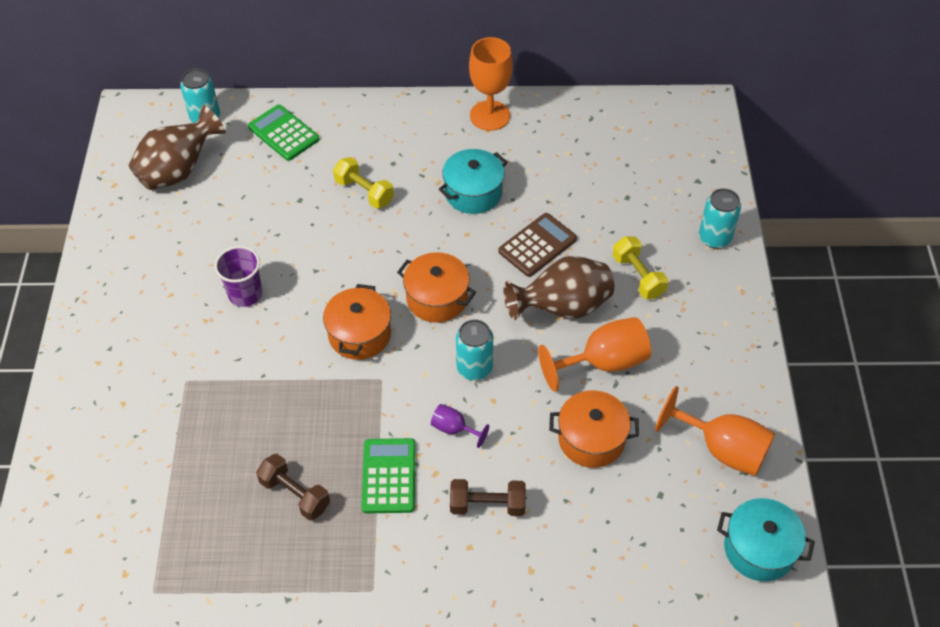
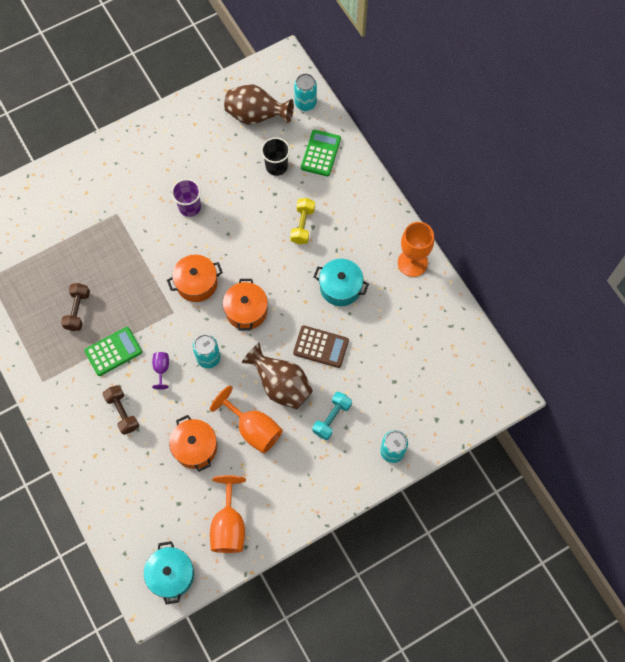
camera: 60 degrees right, 15 degrees up
yellow dumbbell [613,236,669,299] -> turquoise dumbbell [312,392,352,440]
none -> black cup [261,137,290,176]

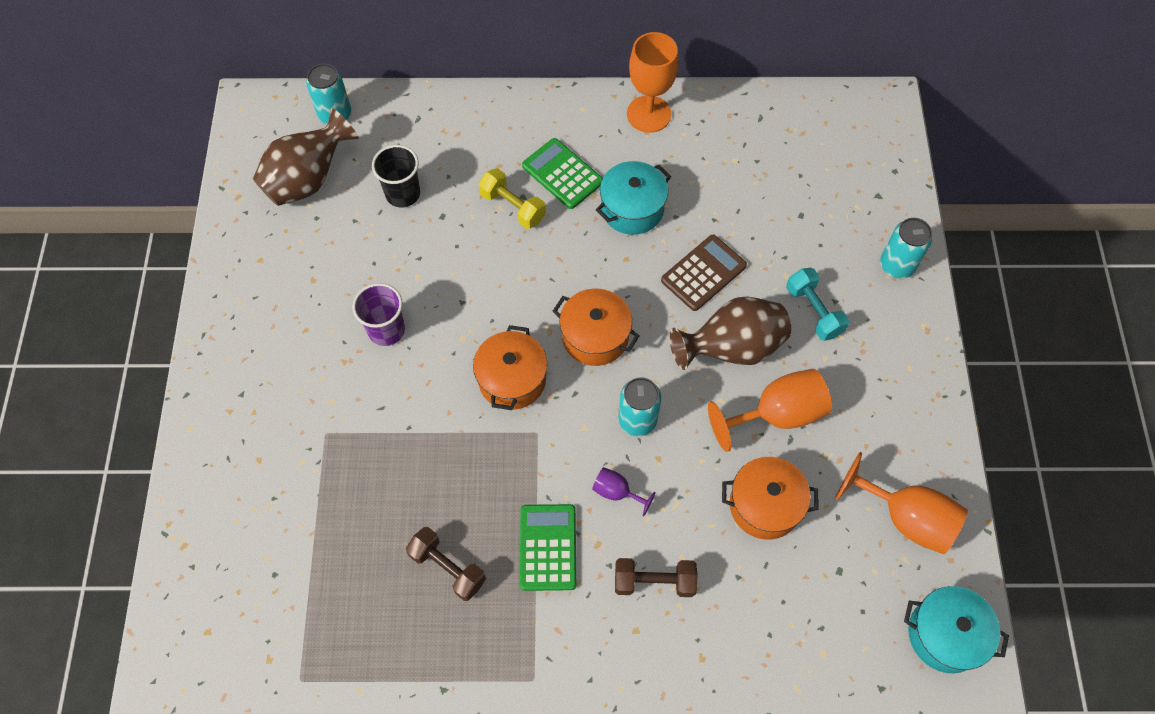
camera: 60 degrees left, 5 degrees down
green calculator [301,130,341,176] -> green calculator moved to [522,138,603,209]

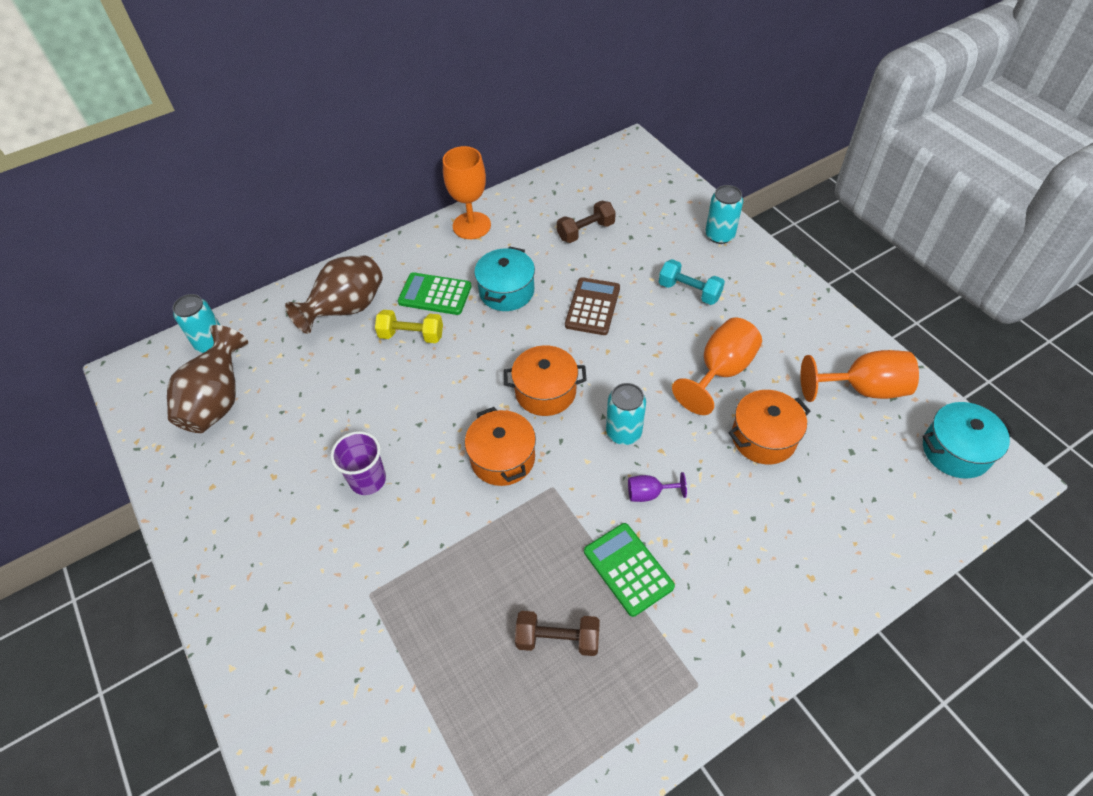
camera: 30 degrees left, 10 degrees down
black cup [372,145,420,208] -> none
brown dumbbell [615,558,698,597] -> brown dumbbell moved to [557,201,616,243]
brown vase [670,296,791,370] -> brown vase moved to [285,256,383,334]

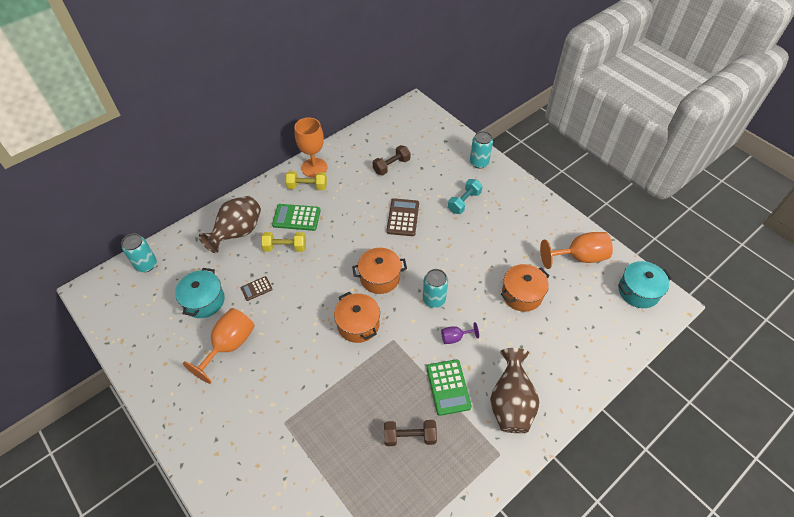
camera: 10 degrees left, 0 degrees up
brown vase [167,325,248,433] -> brown vase moved to [490,348,539,433]
purple cup [331,431,386,495] -> none
turquoise pot [474,246,535,311] -> turquoise pot moved to [175,268,225,318]
green calculator [584,523,675,617] -> green calculator turned 150 degrees counterclockwise [426,359,472,416]
turquoise dumbbell [659,259,725,305] -> turquoise dumbbell turned 75 degrees counterclockwise [448,179,483,214]
orange goblet [672,317,762,415] -> orange goblet moved to [183,308,255,384]
none -> brown calculator [241,276,273,301]
none -> yellow dumbbell [286,171,327,190]

